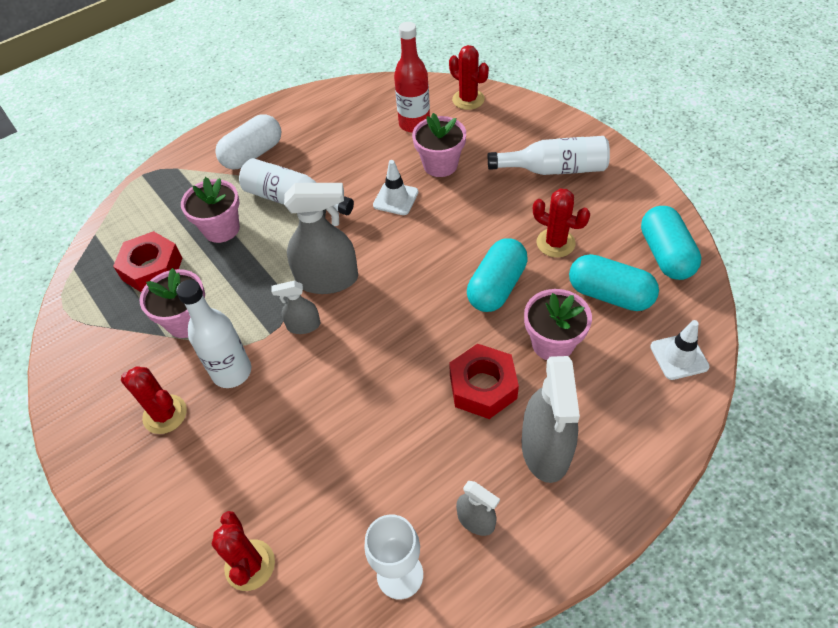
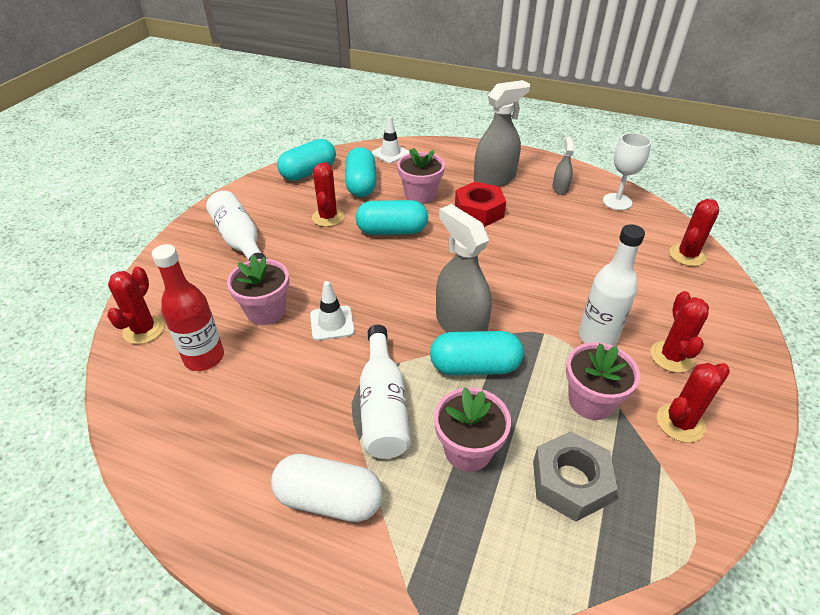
camera: 125 degrees left, 10 degrees down
red nut [113,231,182,292] -> grey nut [533,431,618,522]
grey spray bottle [271,281,320,334] -> none
none -> turquoise capsule [430,331,524,375]
none -> red cactus [657,363,730,443]

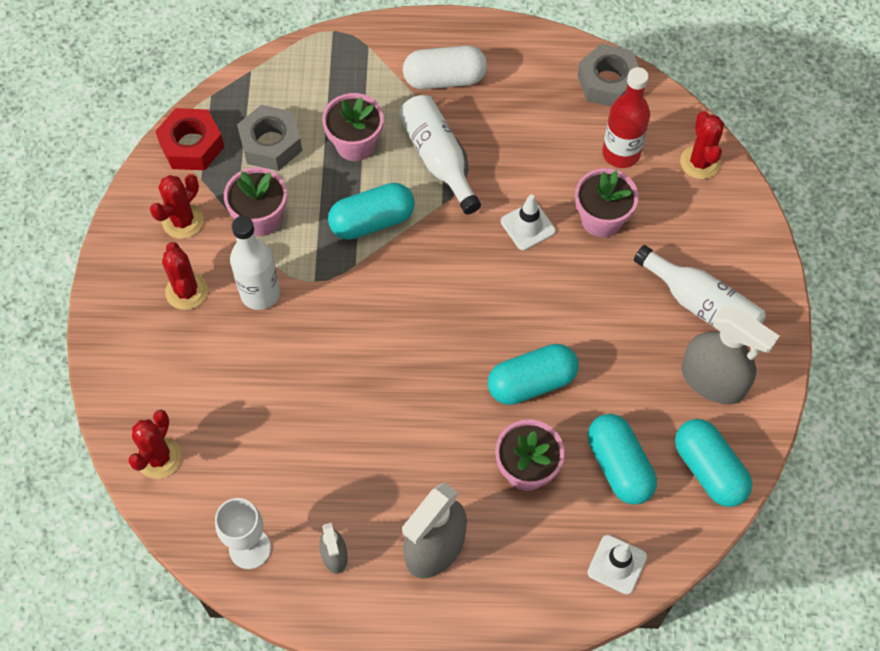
camera: 160 degrees right, 20 degrees up
turquoise capsule [277,139,336,181] -> turquoise capsule turned 60 degrees counterclockwise [675,419,752,507]
red cactus [312,162,344,227] -> none
grey spray bottle [436,204,492,333] -> grey spray bottle moved to [681,306,779,405]
red nut [455,181,506,227] -> red nut moved to [155,108,224,170]
none -> grey nut [577,43,639,107]

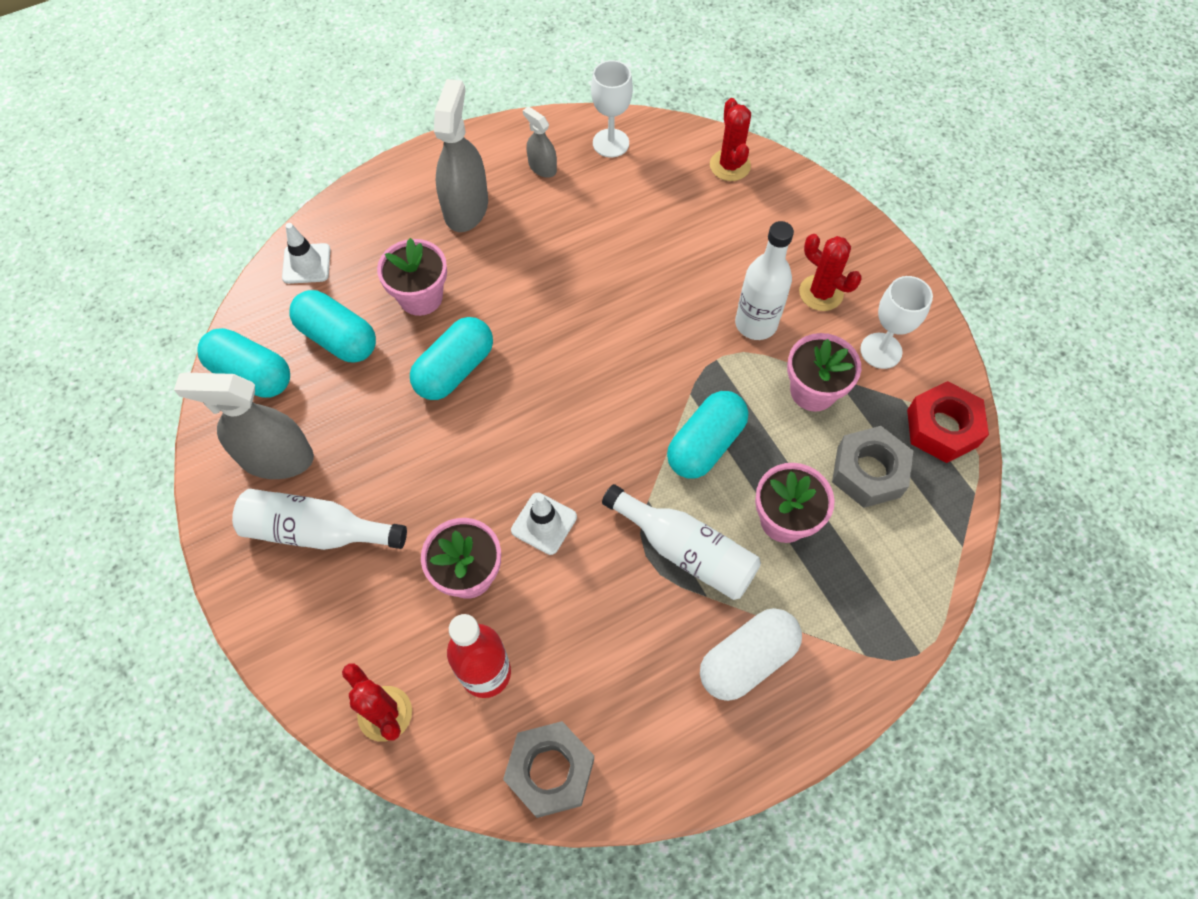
camera: 150 degrees right, 0 degrees up
red cactus [150,174,204,239] -> white goblet [860,276,933,369]

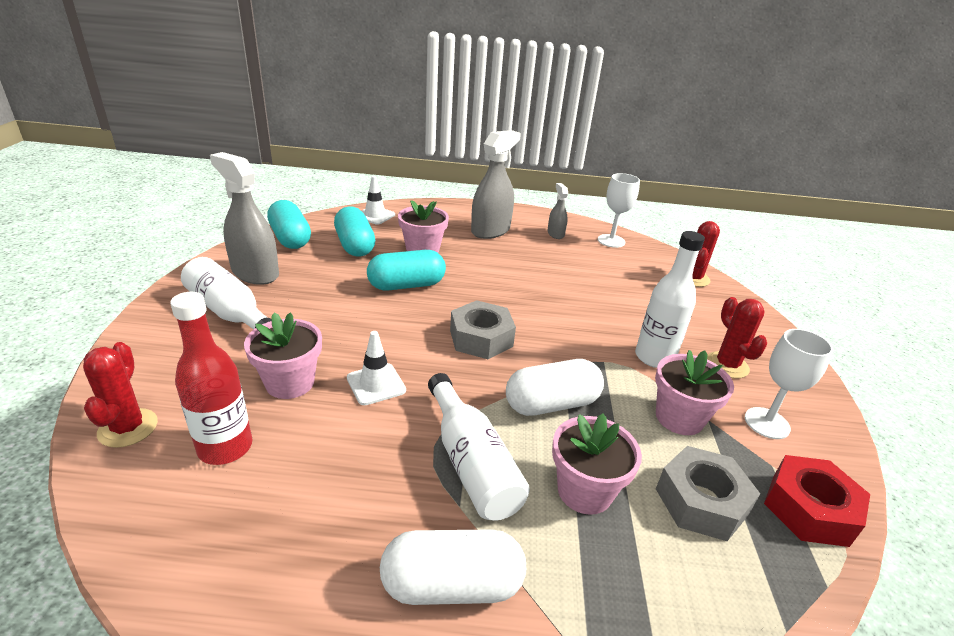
camera: 30 degrees right, 30 degrees down
grey nut [503,721,594,818] -> grey nut moved to [450,300,516,359]
turquoise capsule [667,391,748,479] -> white capsule [506,359,604,416]

